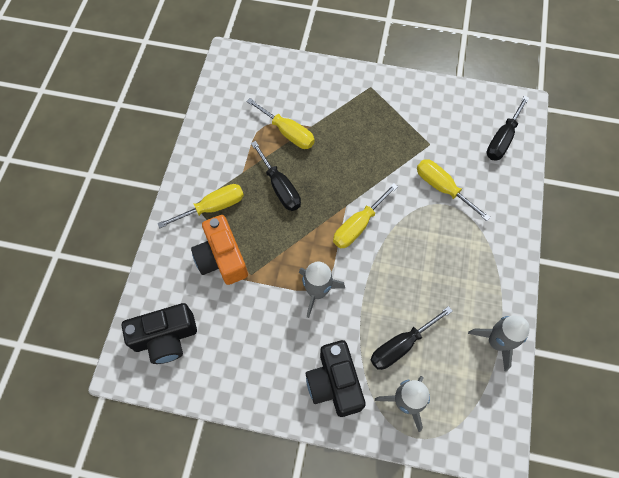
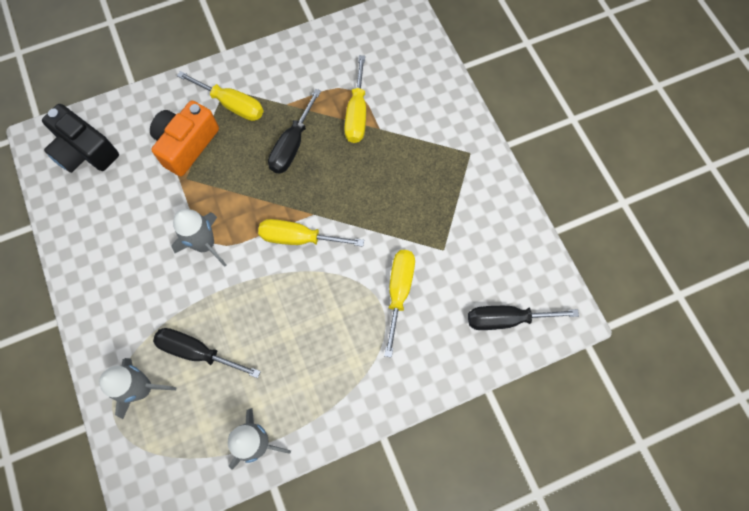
camera: 55 degrees right, 5 degrees up
black camera [306,340,366,417] -> none

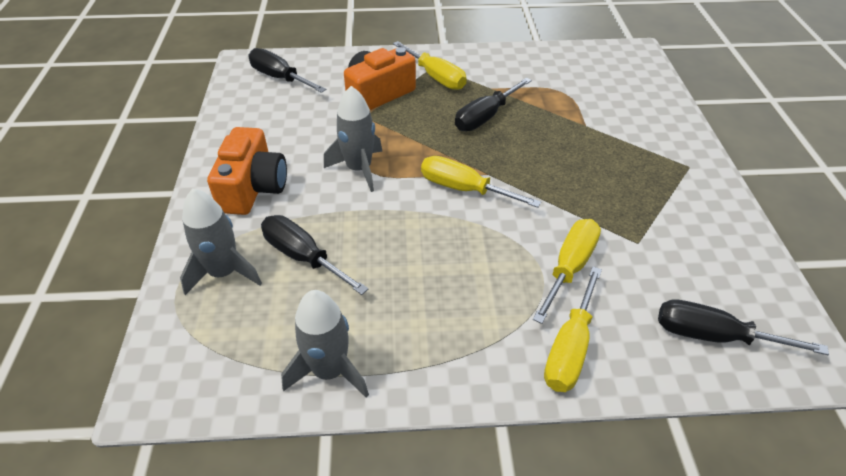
camera: 20 degrees right, 25 degrees down
black camera [42,104,119,173] -> black screwdriver [248,48,326,93]
yellow screwdriver [344,55,366,143] -> yellow screwdriver moved to [544,266,602,392]
none -> orange camera [207,127,287,215]

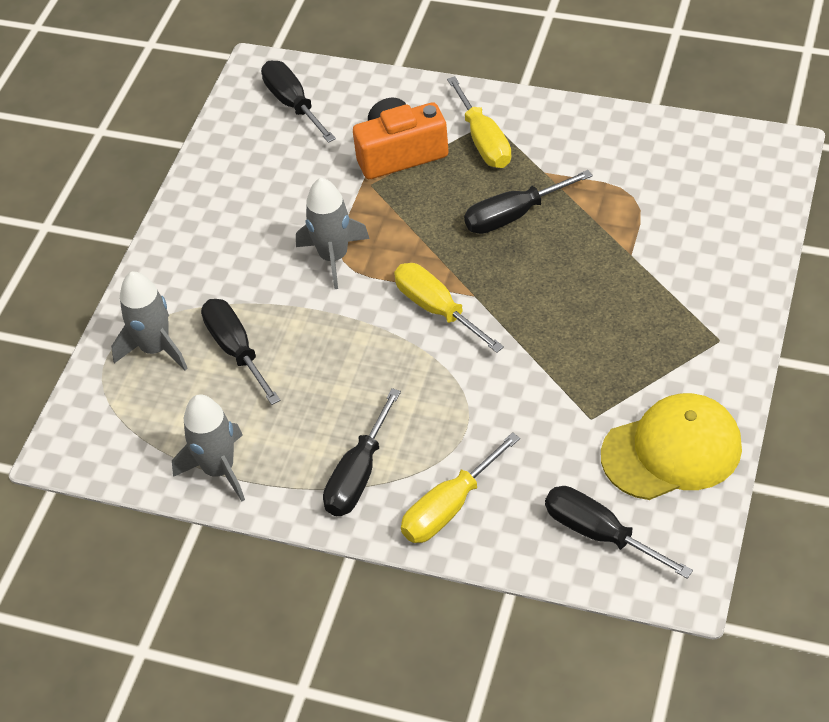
camera: 25 degrees right, 5 degrees up
orange camera [207,127,287,215] -> none
yellow screwdriver [533,219,601,324] -> none
none -> black screwdriver [323,388,401,516]
none -> yellow cap [601,393,742,500]

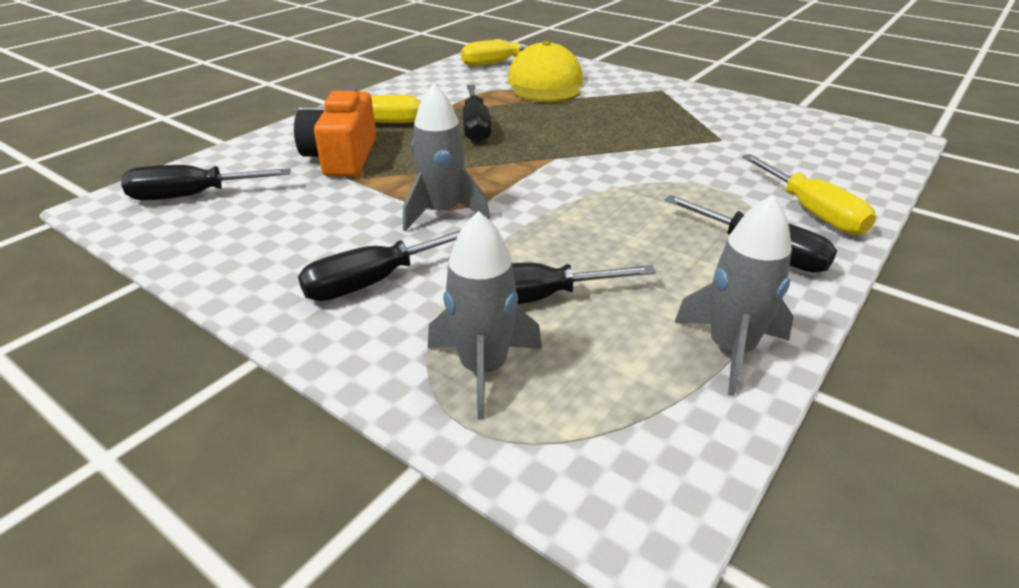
camera: 75 degrees left, 15 degrees down
yellow screwdriver [394,263,504,353] -> yellow screwdriver moved to [461,40,560,66]
black screwdriver [545,486,693,579] -> black screwdriver moved to [298,231,460,301]
yellow cap [601,393,742,500] -> yellow cap moved to [508,41,583,102]

